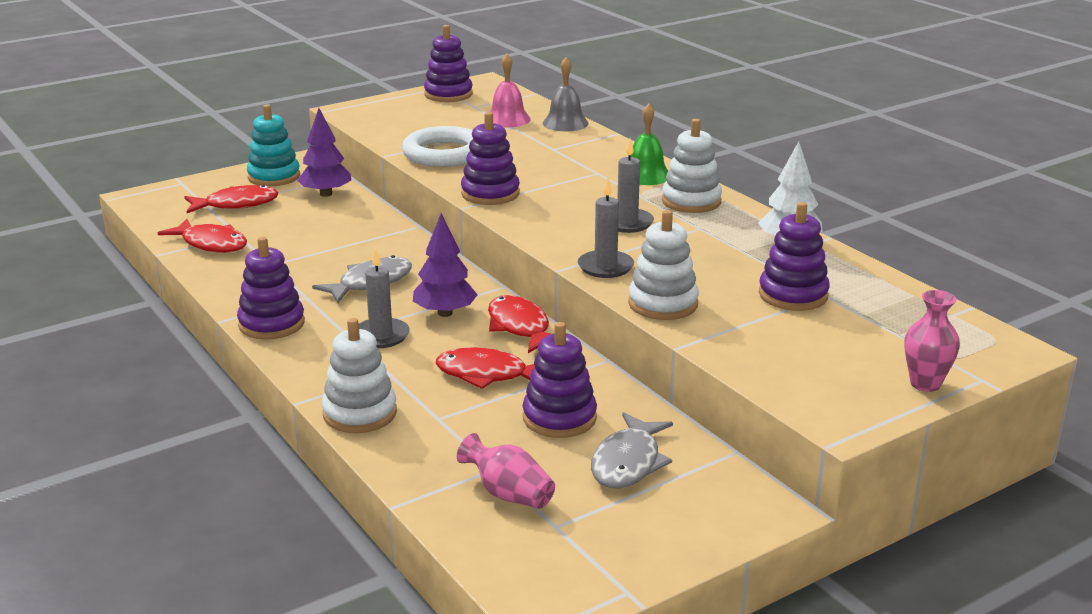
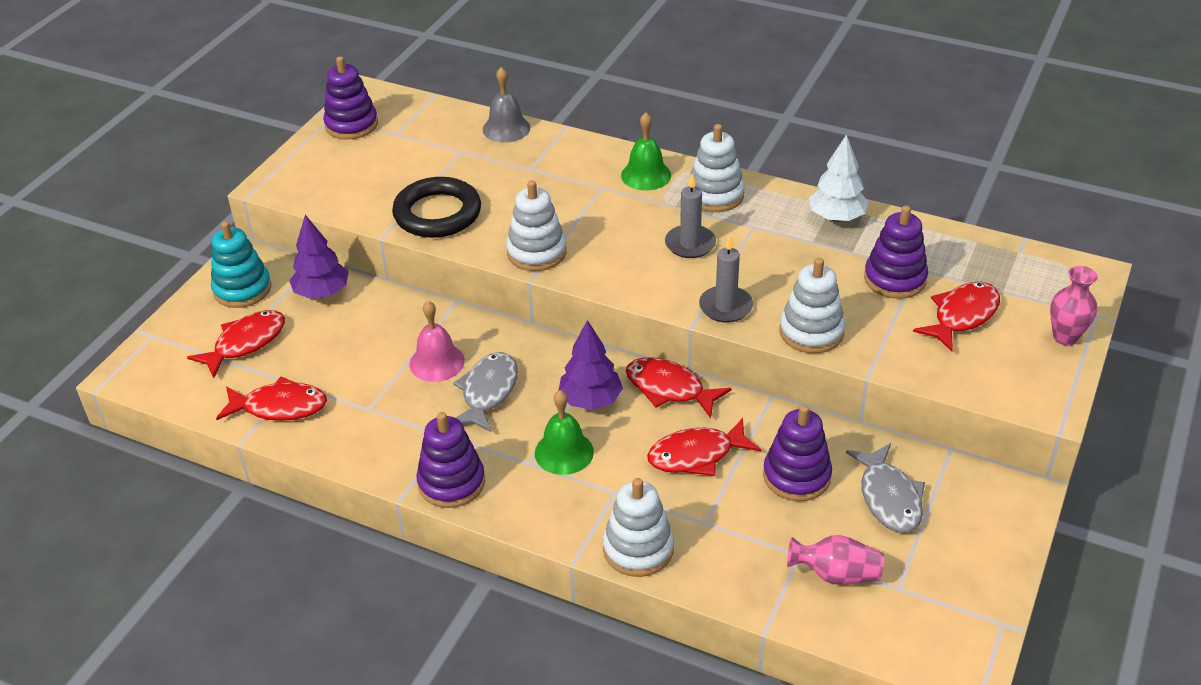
camera: 30 degrees left, 15 degrees up
grey candle [359,248,410,348] -> green bell [535,390,594,475]
white ring [402,126,473,167] -> black ring [392,177,481,238]
purple stacking toy [461,112,520,205] -> white stacking toy [506,180,566,271]
pink bell [490,54,531,127] -> pink bell moved to [410,301,465,382]
none -> red fish [913,282,1000,352]

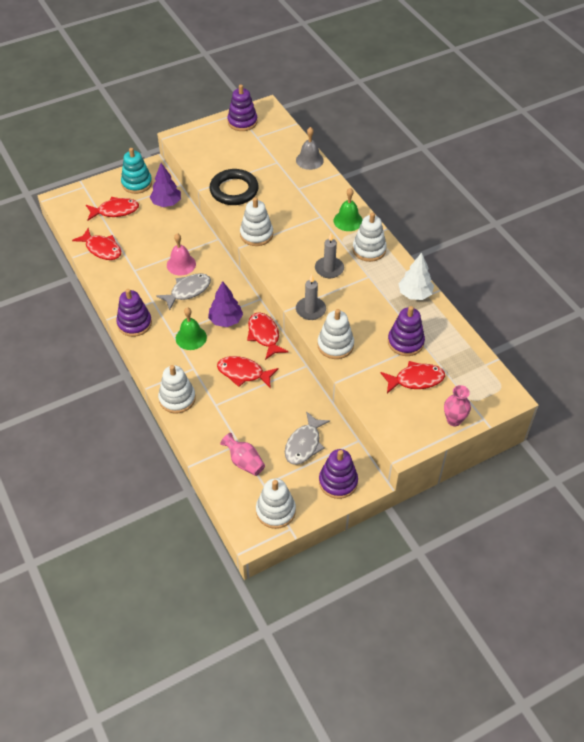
camera: 35 degrees right, 10 degrees up
purple stacking toy [763,405,832,502] -> purple stacking toy moved to [319,449,358,499]
none -> white stacking toy [256,478,296,529]

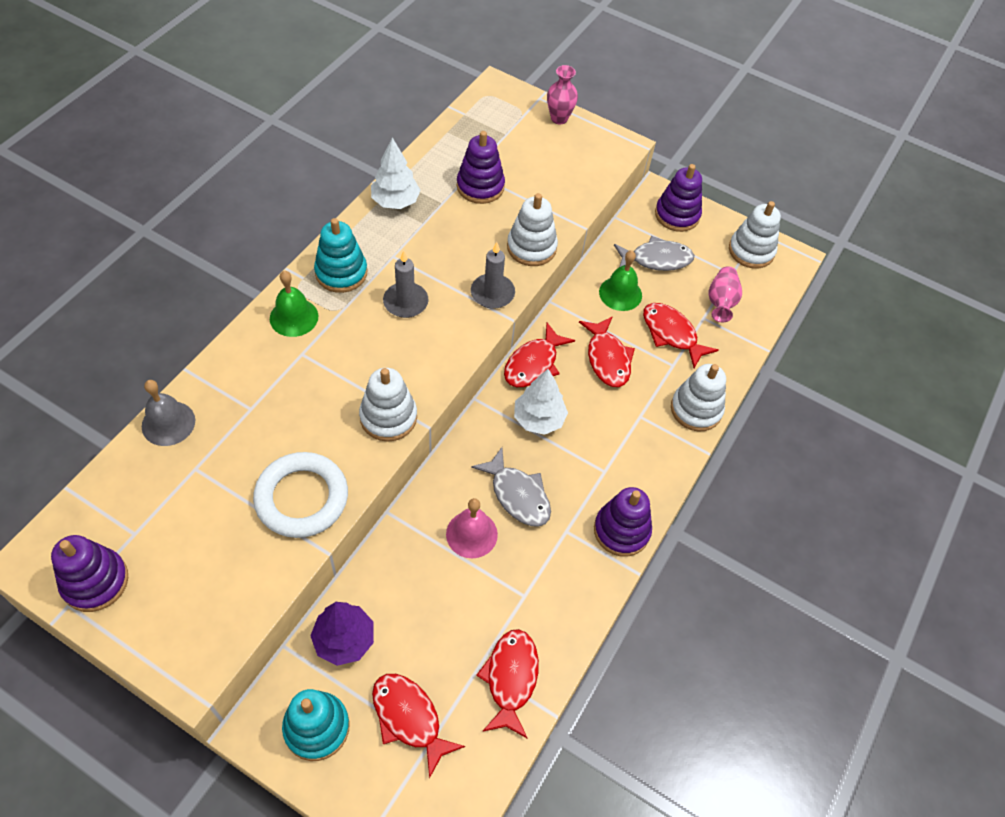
camera: 125 degrees left, 5 degrees up
grey fish [156,273,211,311] -> grey fish turned 150 degrees counterclockwise [471,447,551,527]
green bell [176,307,207,350] -> green bell moved to [599,250,642,311]
purple tree [208,281,243,327] -> white tree [514,369,568,435]
black ring [209,169,259,205] -> white ring [253,452,348,538]
white stacking toy [353,213,387,262] -> turquoise stacking toy [314,218,367,293]
red fish [380,361,445,393] -> red fish moved to [643,303,718,368]

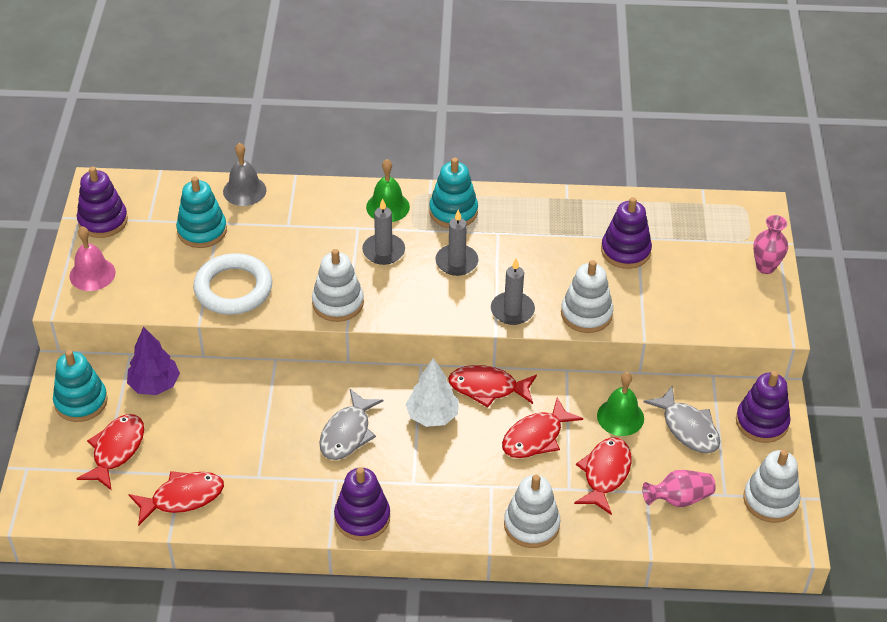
camera: 65 degrees right, 10 degrees down
white tree [371,138,421,209] -> none
pink bell [446,498,498,558] -> pink bell moved to [69,226,116,291]
none -> turquoise stacking toy [176,177,227,248]
none -> grey candle [362,199,405,265]

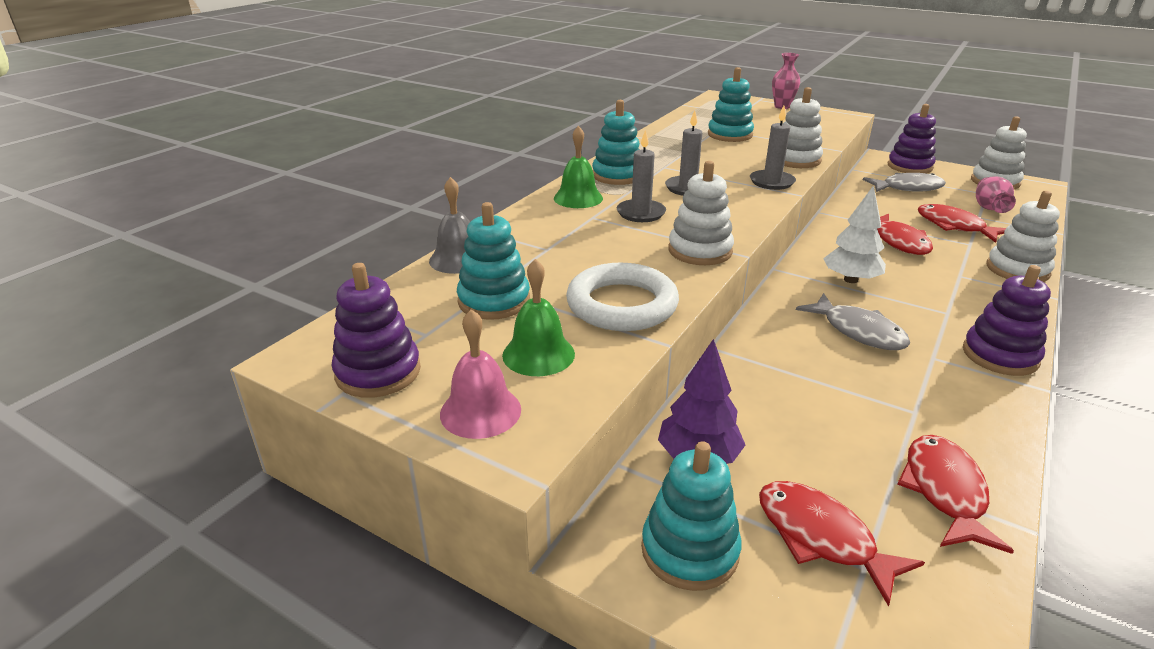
camera: 60 degrees left, 15 degrees down
red fish [448,365,537,408] -> none
green bell [597,372,644,436] -> green bell moved to [502,259,575,376]
purple stacking toy [601,197,652,269] -> turquoise stacking toy [708,67,754,142]

